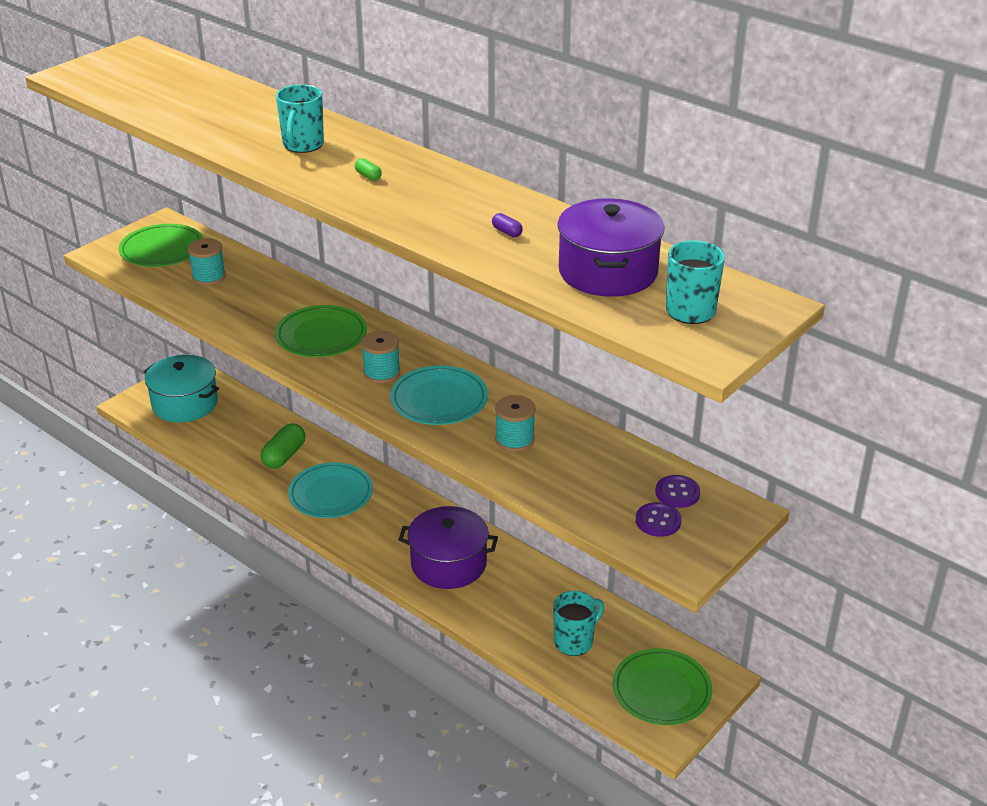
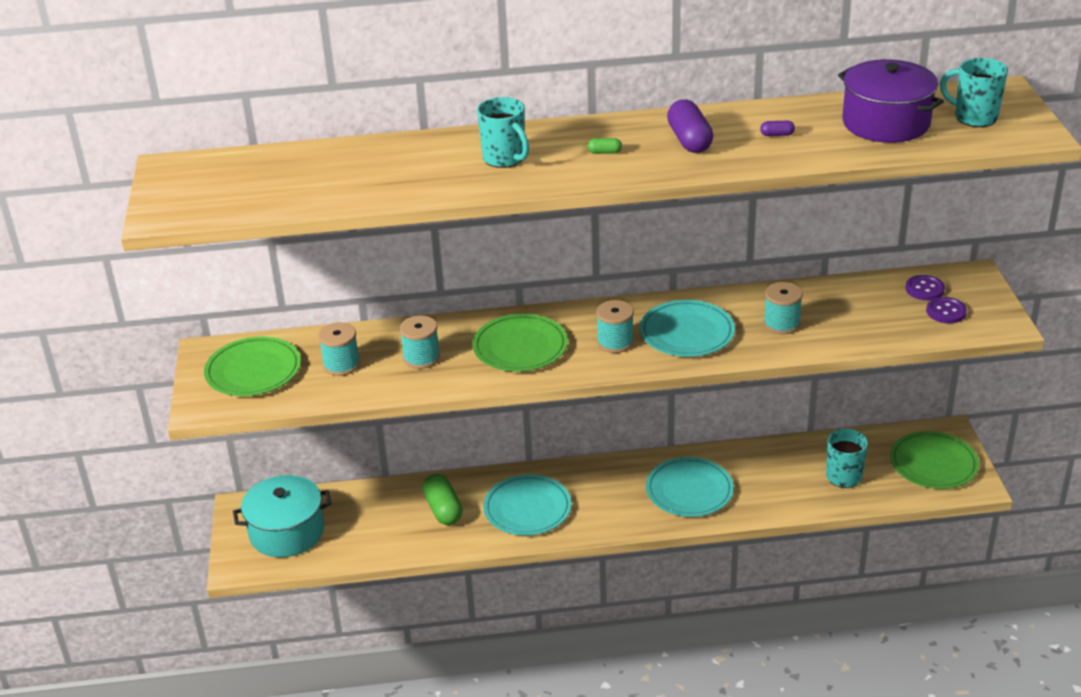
camera: 45 degrees left, 0 degrees up
purple pot [398,506,498,589] -> turquoise plate [646,457,734,517]
none -> turquoise spool [400,316,440,369]
none -> purple capsule [667,100,713,153]

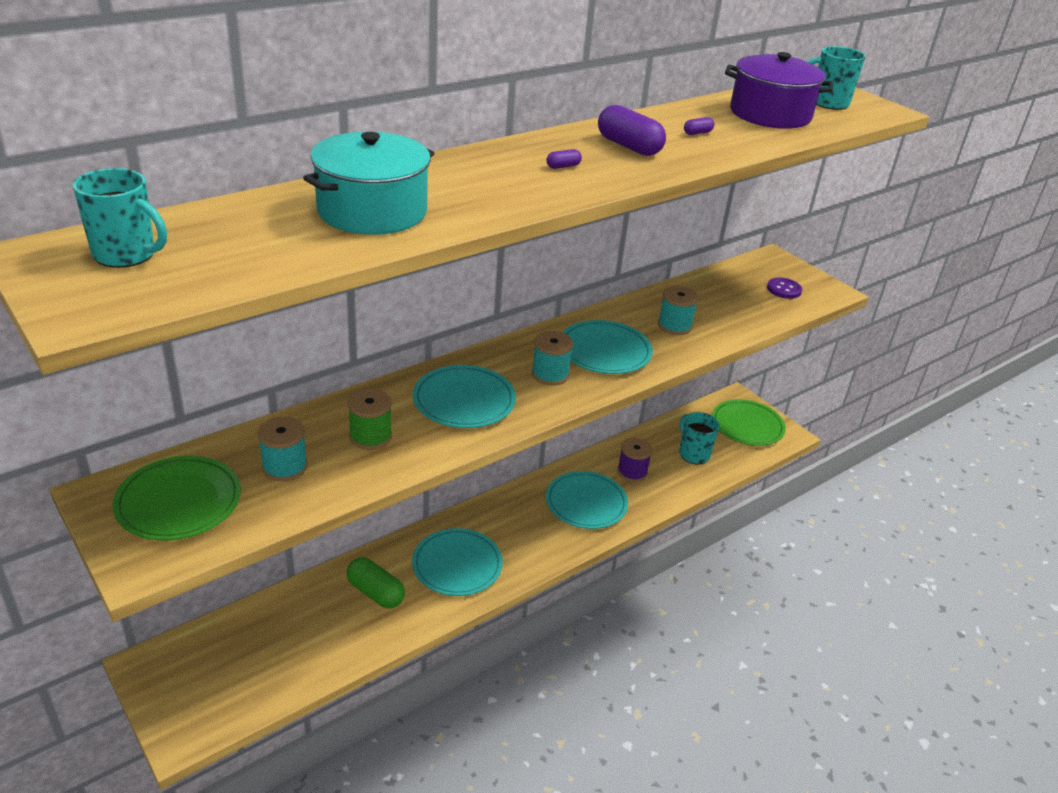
camera: 35 degrees left, 0 degrees up
turquoise pot [233,475,332,557] -> turquoise pot moved to [303,132,434,235]
turquoise spool [400,316,440,369] -> green spool [348,389,392,450]
green plate [472,314,568,372] -> turquoise plate [413,365,516,428]
turquoise mug [477,97,529,168] -> turquoise mug moved to [73,168,167,268]
green capsule [587,138,622,154] -> purple capsule [546,149,582,169]
purple button [905,275,945,300] -> none
none -> purple spool [617,438,652,482]

